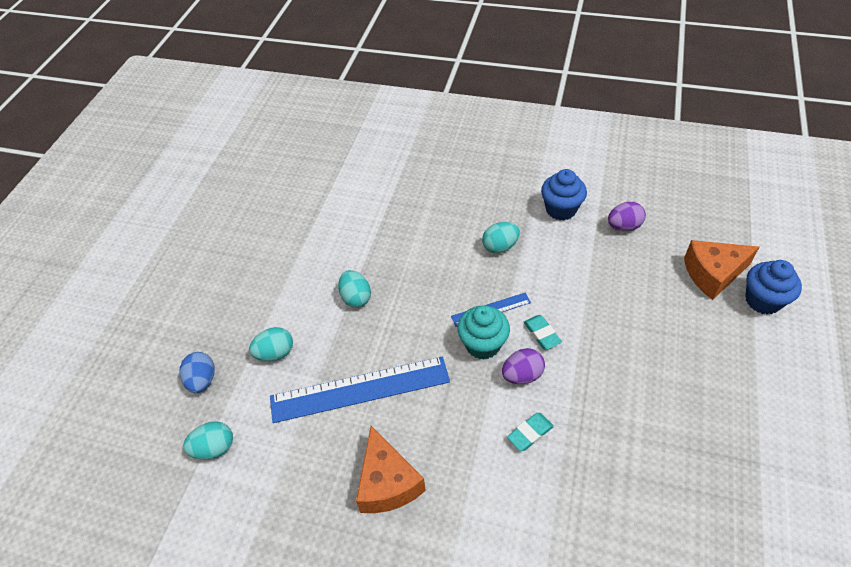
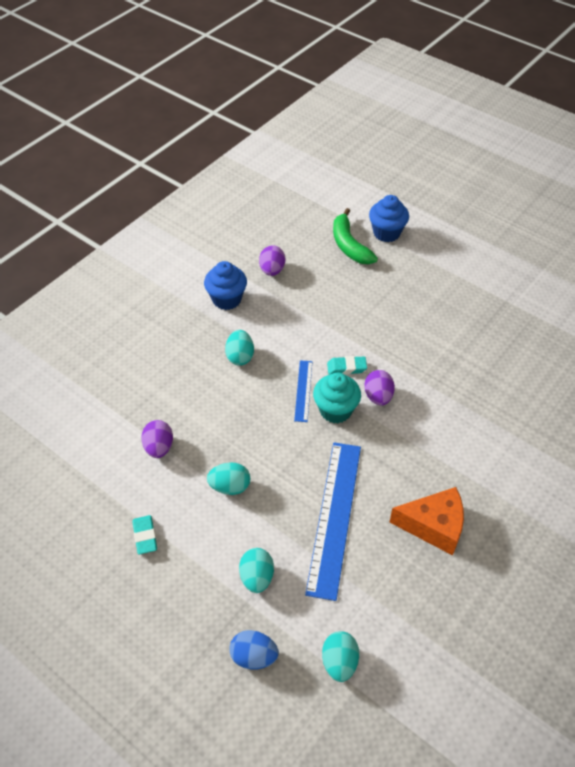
camera: 70 degrees left, 0 degrees up
turquoise eraser [507,413,554,451] -> turquoise eraser moved to [133,515,157,555]
orange cheese [684,240,759,300] -> green banana [333,208,378,264]
none -> purple egg [141,420,173,458]

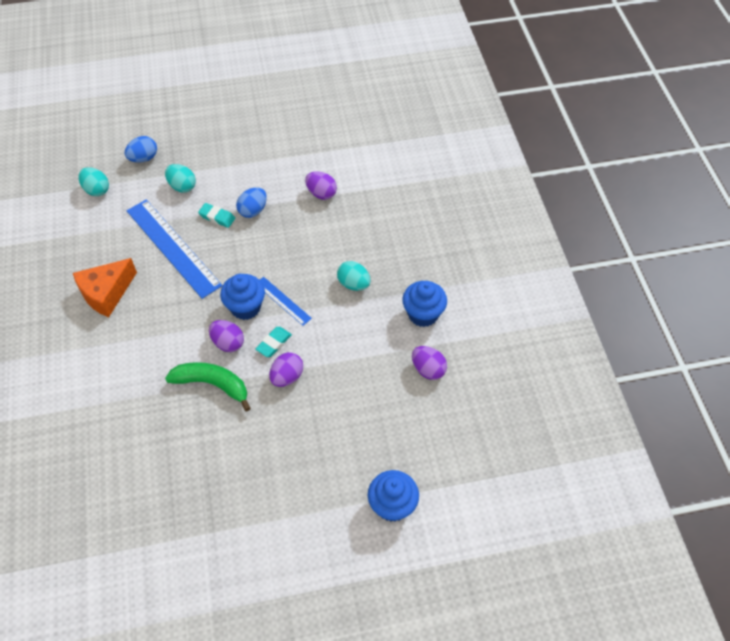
camera: 130 degrees right, 5 degrees up
turquoise eraser [133,515,157,555] -> turquoise eraser moved to [198,203,235,228]
turquoise egg [207,462,250,495] -> blue egg [236,187,267,218]
turquoise cupcake [313,372,361,423] -> blue cupcake [220,274,265,320]
green banana [333,208,378,264] -> green banana moved to [165,362,251,412]
none -> purple egg [269,352,303,387]

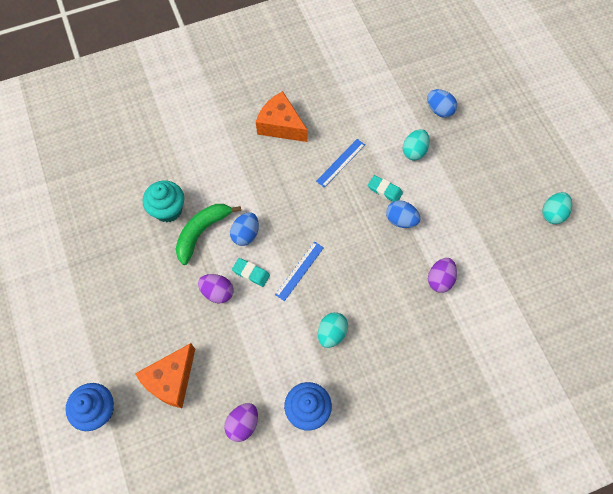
camera: 80 degrees right, 10 degrees up
turquoise egg [78,167,109,196] -> turquoise egg moved to [542,192,572,224]
blue ruler [127,199,222,299] -> blue ruler [316,139,365,188], size x0.49
green banana [165,362,251,412] -> green banana turned 150 degrees counterclockwise [176,204,241,265]
turquoise eraser [198,203,235,228] -> turquoise eraser turned 75 degrees counterclockwise [368,175,403,202]
purple egg [209,320,244,352] -> blue egg [230,212,259,246]
blue cupcake [220,274,265,320] -> none
none -> orange cheese [135,343,195,408]
none -> turquoise cupcake [143,181,184,223]

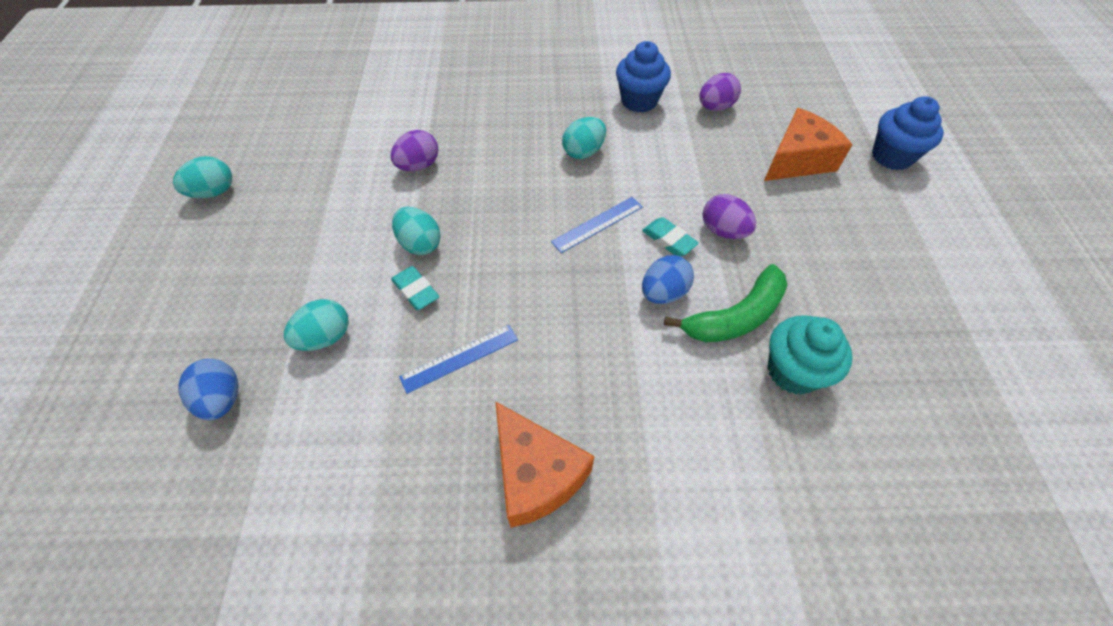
camera: 160 degrees left, 10 degrees down
blue egg [386,200,420,228] -> turquoise egg [392,207,441,255]

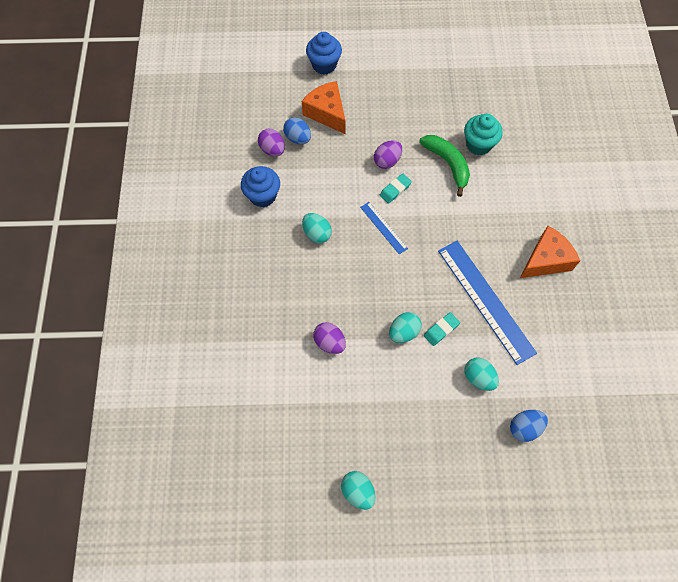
camera: 90 degrees left, 10 degrees up
blue ruler [399,325,518,394] -> blue ruler [438,241,537,365], size x2.05
blue egg [642,255,694,304] -> blue egg moved to [283,117,311,144]

